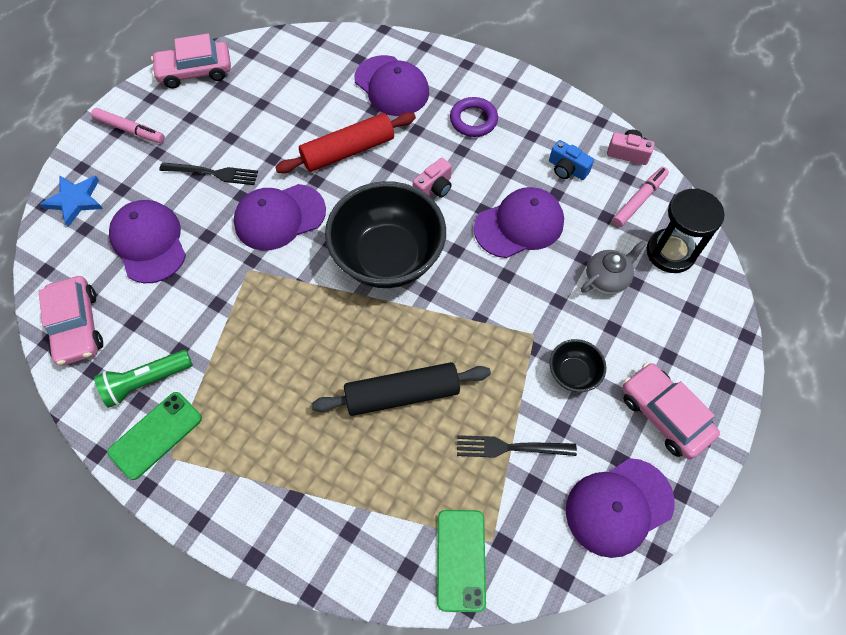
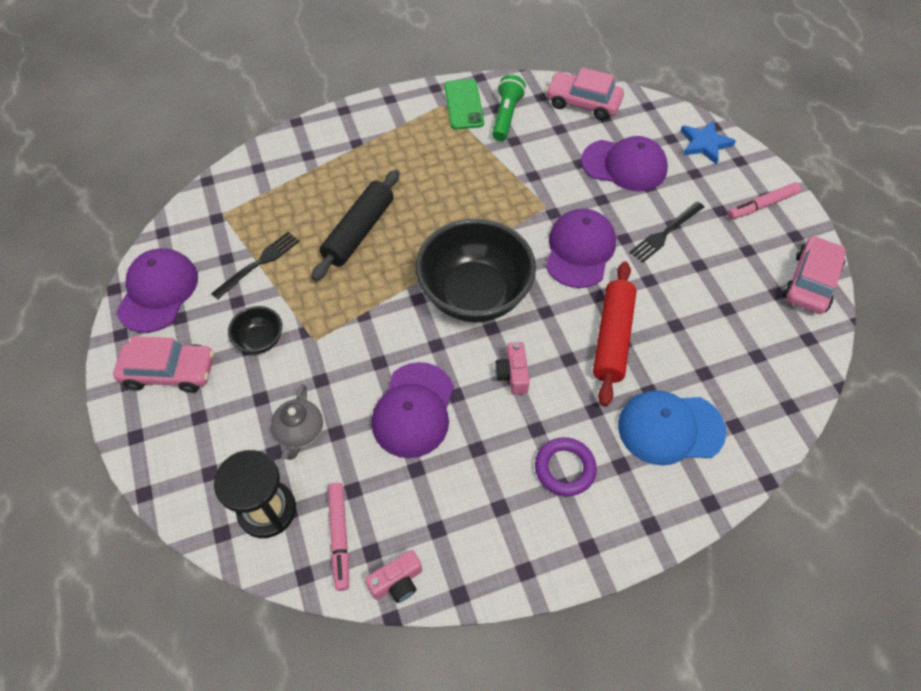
camera: 130 degrees right, 5 degrees down
purple cap [354,55,429,116] -> blue cap [618,390,726,465]
green phone [437,510,486,612] -> none
blue camera [549,140,594,180] -> none

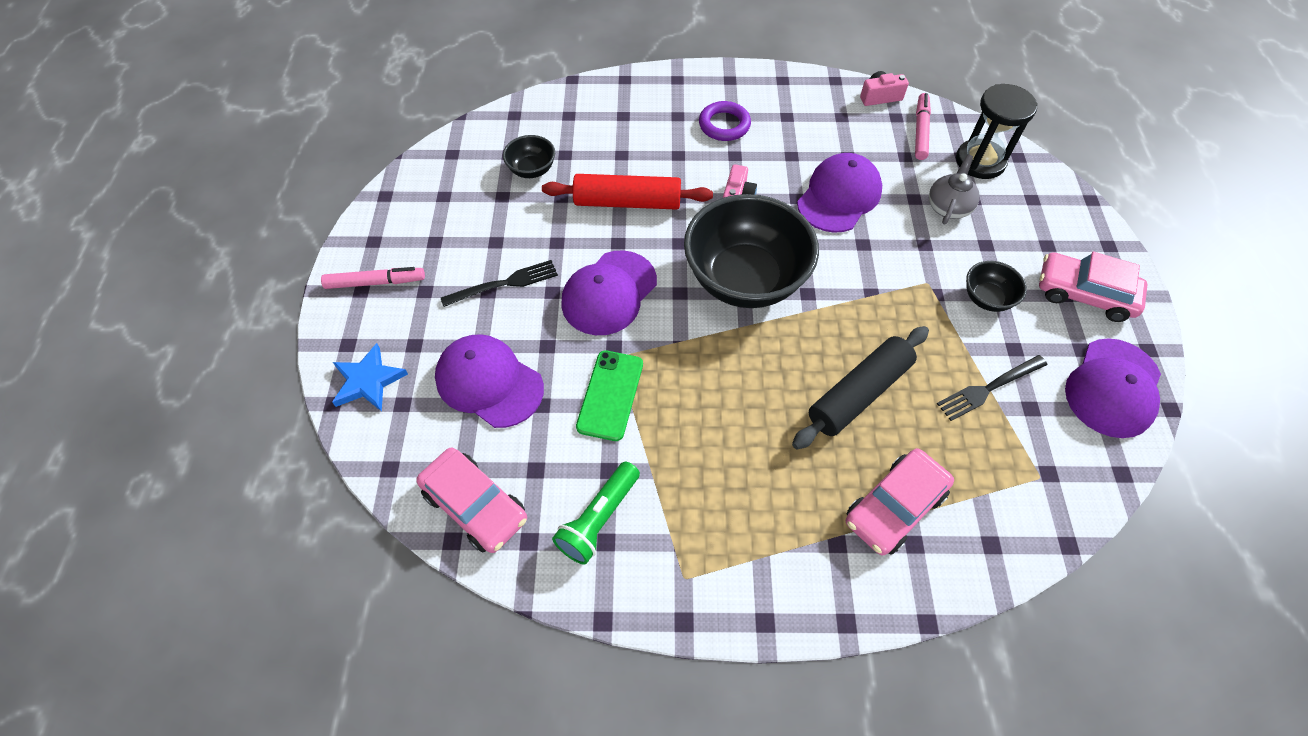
camera: 160 degrees left, 0 degrees up
green phone [445,79,484,129] -> green phone moved to [576,350,643,441]
red rolling pin [593,262,637,407] -> red rolling pin turned 60 degrees clockwise [542,174,713,210]
blue cap [618,390,726,465] -> none
pink car [783,236,846,314] -> pink car moved to [846,448,954,555]
none -> black bowl [503,135,555,178]

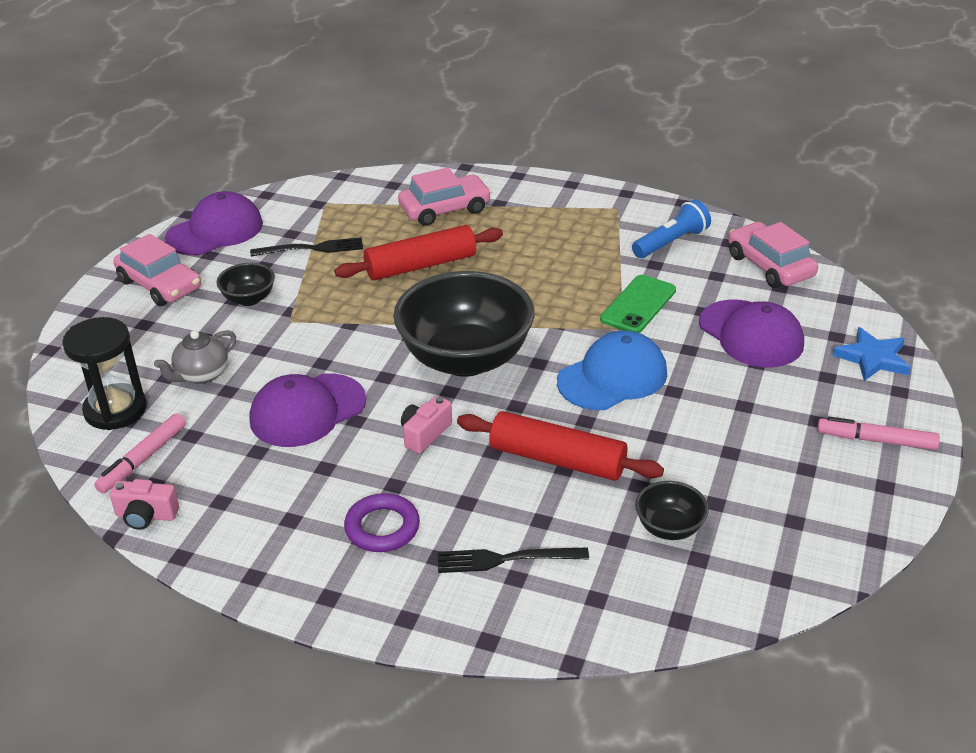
camera: 160 degrees left, 20 degrees down
black fork [441,260,558,307] -> black fork moved to [438,547,589,573]
green flashlight [552,462,640,565] -> blue flashlight [632,199,711,258]
purple cap [561,250,657,335] -> blue cap [557,331,667,410]
black rolling pin [792,326,929,449] -> red rolling pin [334,225,503,280]

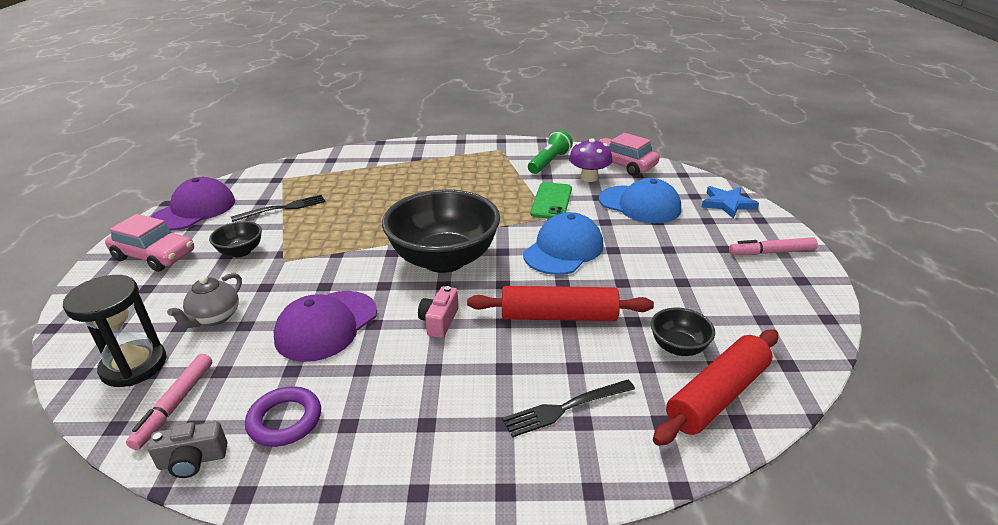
camera: 20 degrees left, 5 degrees down
pink camera [110,479,179,530] -> grey camera [148,421,227,478]
red rolling pin [334,225,503,280] -> red rolling pin moved to [653,330,778,446]
purple ring [344,493,420,552] -> purple ring moved to [245,386,321,447]
pink car [398,167,492,226] -> none
blue flashlight [632,199,711,258] -> green flashlight [528,130,573,174]
purple cap [699,300,804,367] -> blue cap [599,178,681,223]
none -> purple mushroom [569,138,613,182]

